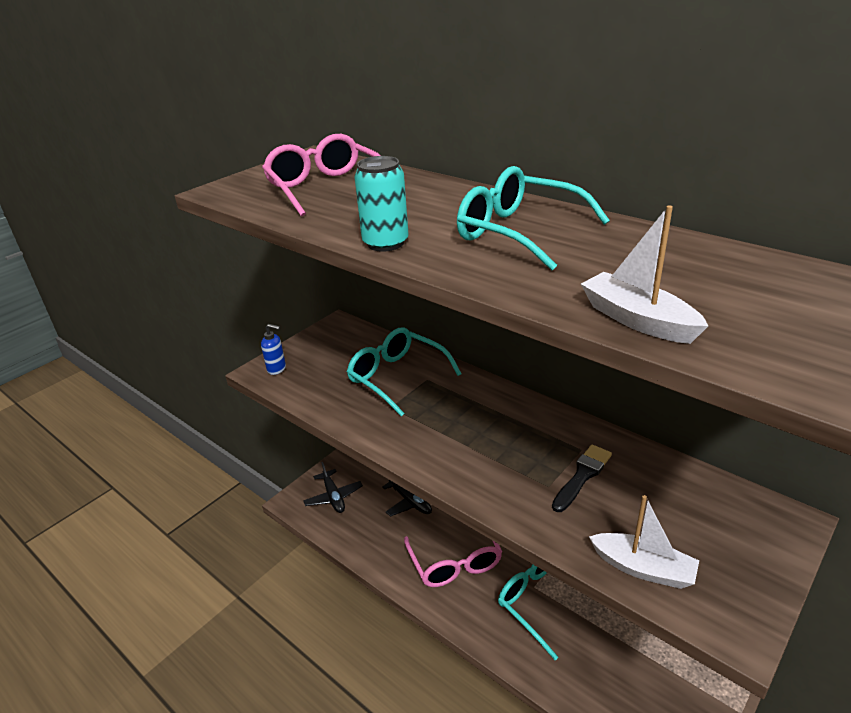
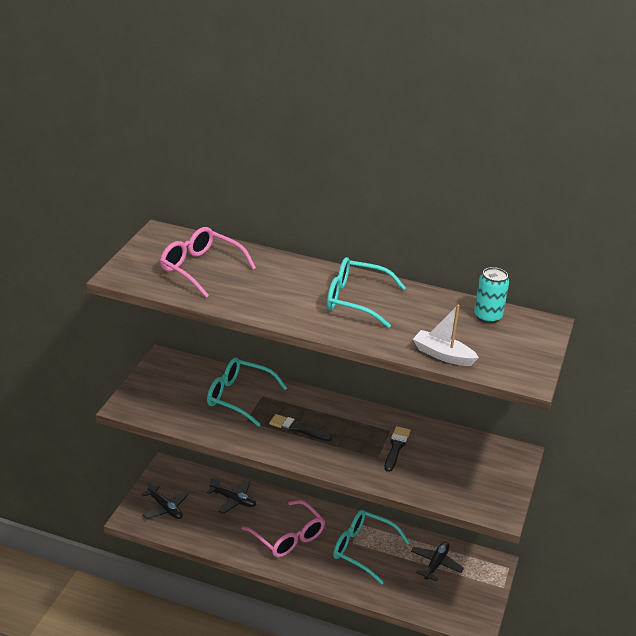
camera: 25 degrees left, 0 degrees up
blue soap dispenser [261,324,286,375] -> none
turquoise can [354,156,409,252] -> turquoise can moved to [474,267,509,323]
white boat [589,495,699,589] -> none
none -> black brush [269,414,332,441]
none -> black plane [411,542,464,582]

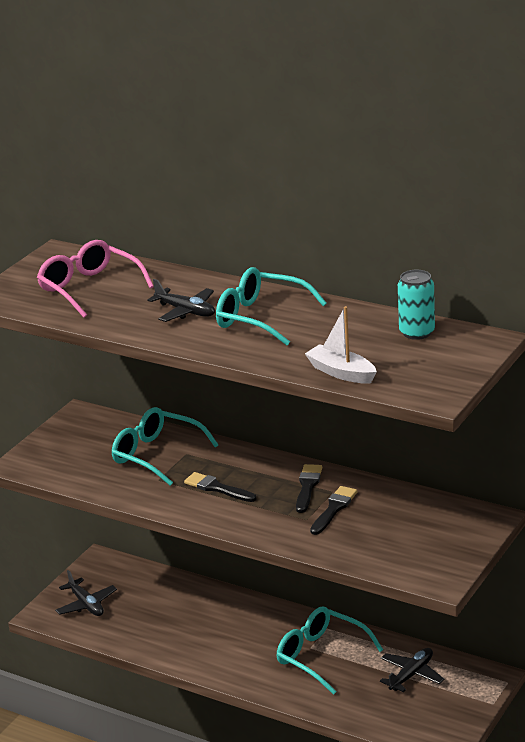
camera: 15 degrees right, 5 degrees down
black plane [207,477,256,514] -> black plane moved to [147,279,215,322]
pink glasses [241,500,325,557] -> none
none -> black brush [296,464,322,513]

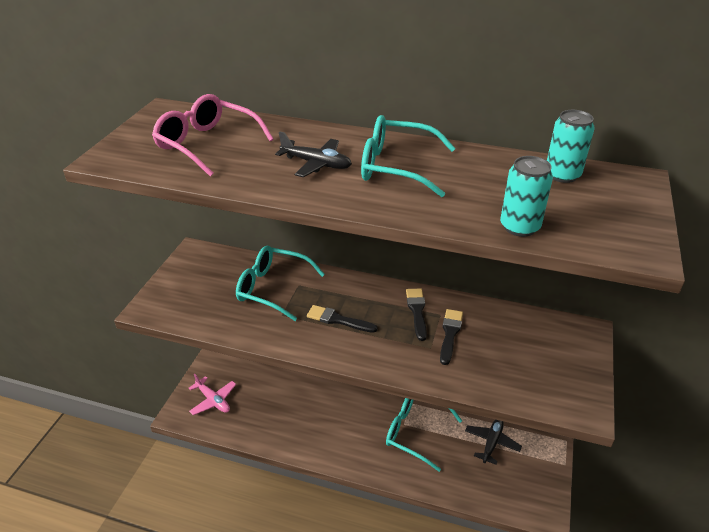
camera: 15 degrees left, 10 degrees up
black plane [55,570,117,616] -> pink plane [189,373,236,415]
white boat [305,306,377,384] -> turquoise can [500,156,553,237]

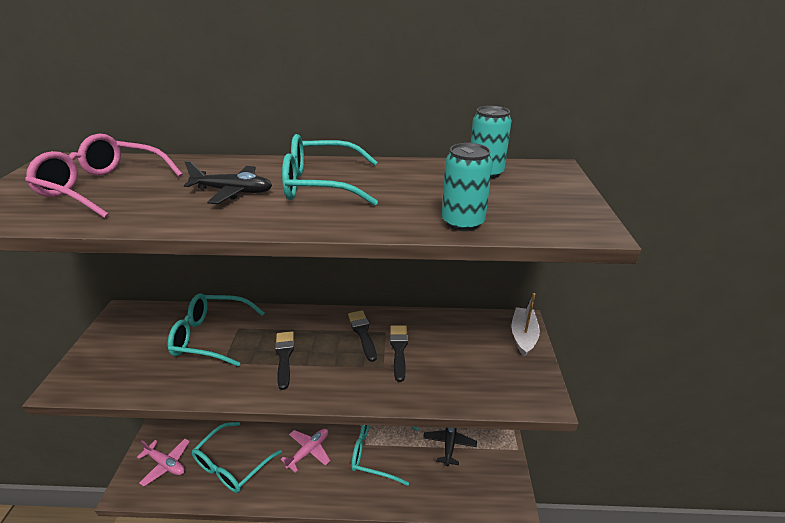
camera: 15 degrees left, 5 degrees down
black brush [307,305,378,333] -> black brush turned 75 degrees clockwise [275,331,294,390]
none -> turquoise glasses [192,422,282,493]
none -> pink plane [281,428,330,473]
none -> white boat [511,293,540,357]

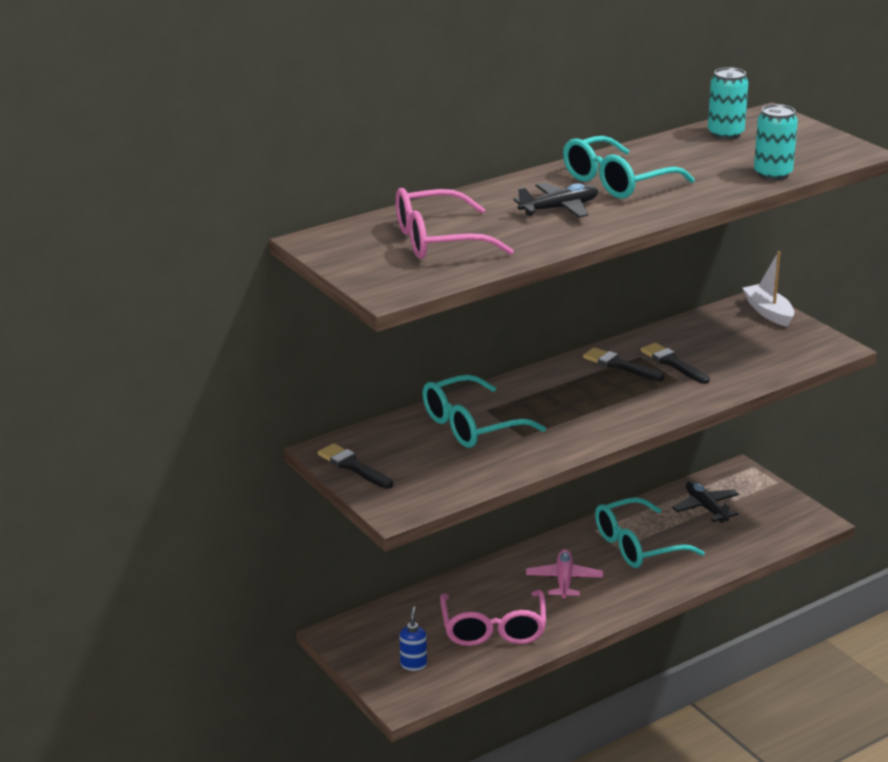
camera: 35 degrees left, 5 degrees down
pink plane [137,439,190,486] -> blue soap dispenser [399,607,427,671]
turquoise glasses [192,422,282,493] -> pink glasses [440,590,546,646]
black brush [275,331,294,390] -> black brush moved to [318,443,393,489]

